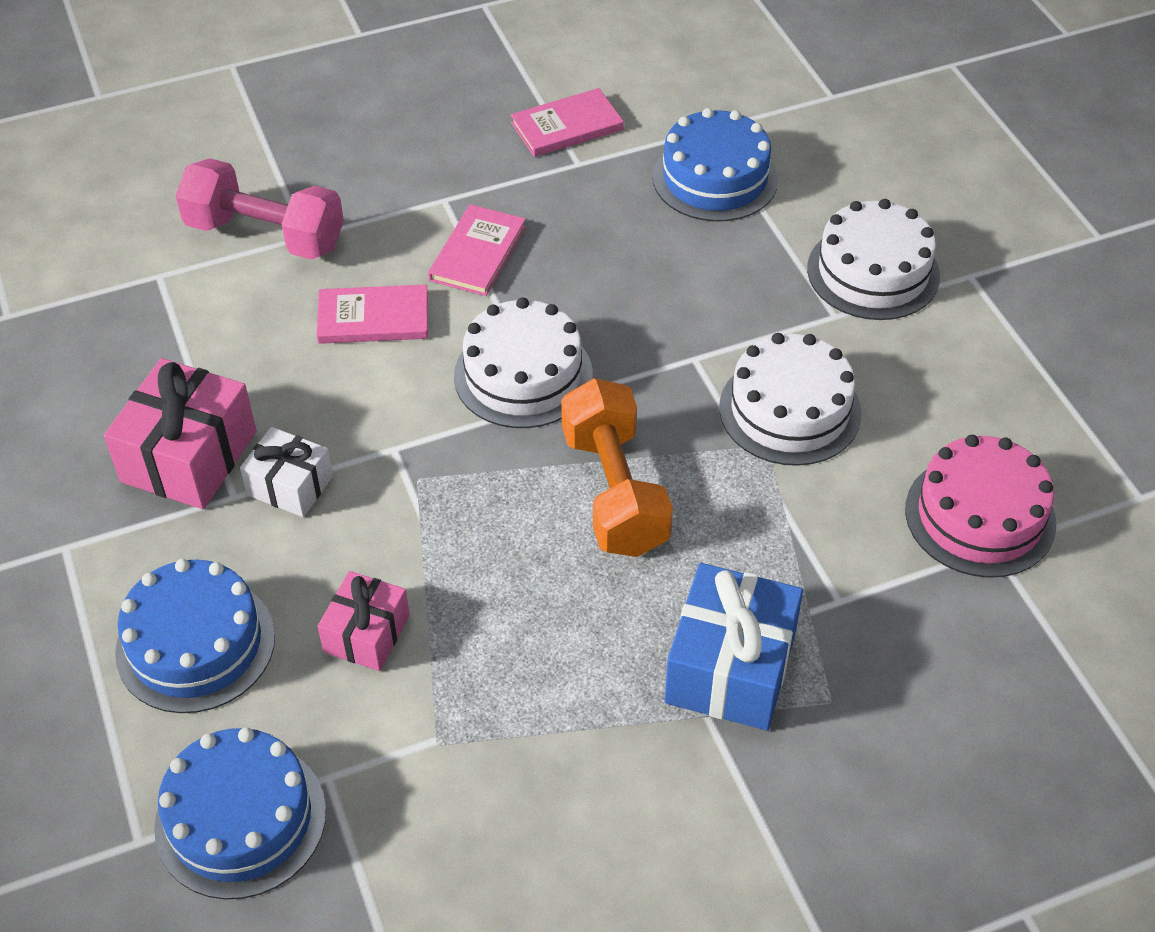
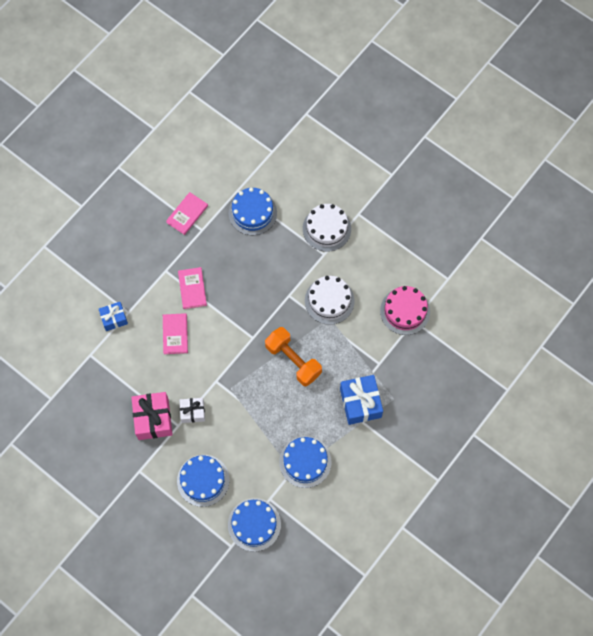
camera: 30 degrees left, 20 degrees up
pink dumbbell [176,158,344,260] -> blue gift [99,302,128,331]
pink book [316,284,428,344] -> pink book turned 60 degrees counterclockwise [163,313,188,354]
pink gift [318,571,410,671] -> none
white cake [454,297,593,428] -> none
none -> blue cake [279,436,332,488]

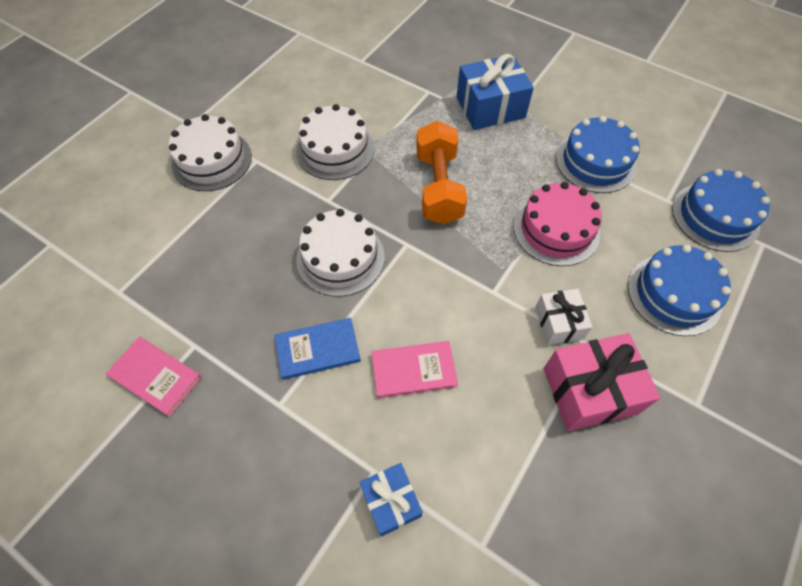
camera: 95 degrees left, 10 degrees down
pink book [178,267,207,309] -> blue book [275,318,361,380]
blue cake [229,187,277,235] -> none
orange dumbbell [265,327,322,386] -> orange dumbbell turned 45 degrees counterclockwise [416,121,467,224]
pink cake [380,286,430,335] -> pink cake moved to [514,182,602,266]
none -> white cake [296,209,385,297]

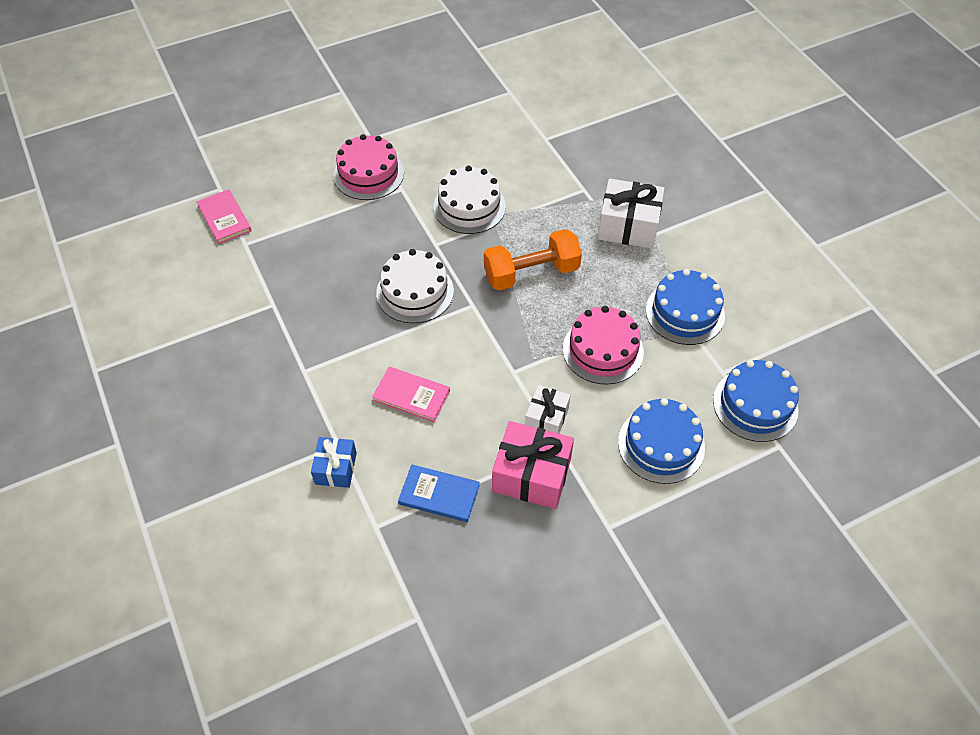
camera: 30 degrees right, 5 degrees down
pink book [106,337,202,417] -> pink book moved to [197,189,252,244]
white cake [168,114,252,191] -> pink cake [333,134,404,200]
blue book [275,318,361,380] -> blue book moved to [398,464,480,522]
orange dumbbell [416,121,467,224] -> orange dumbbell turned 45 degrees clockwise [484,229,582,291]
blue gift [457,54,534,130] -> white gift [598,179,664,248]

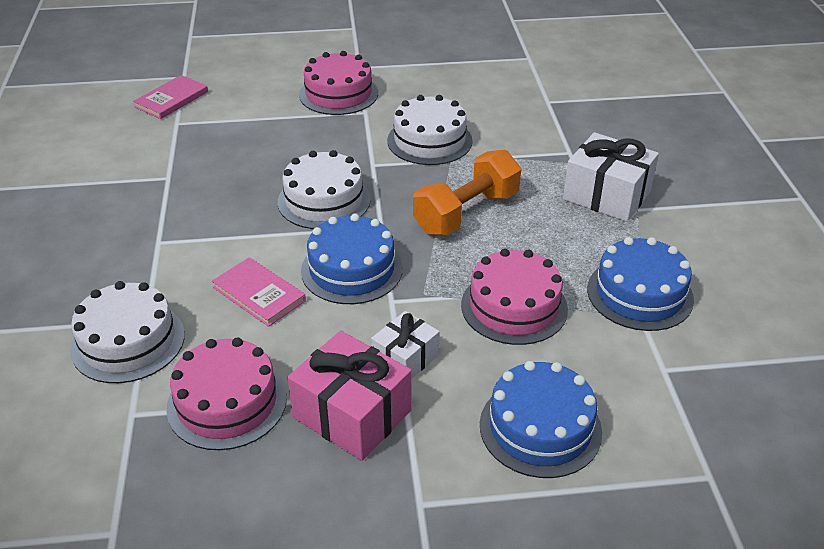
camera: 20 degrees right, 15 degrees down
pink book [197,189,252,244] -> pink book turned 45 degrees clockwise [133,75,208,119]
blue gift [311,437,357,488] -> white cake [70,281,185,383]
blue book [398,464,480,522] -> pink cake [166,337,287,450]
orange dumbbell [484,229,582,291] -> orange dumbbell turned 45 degrees counterclockwise [413,150,521,235]
blue cake [713,360,799,442] -> blue cake moved to [301,214,403,304]

